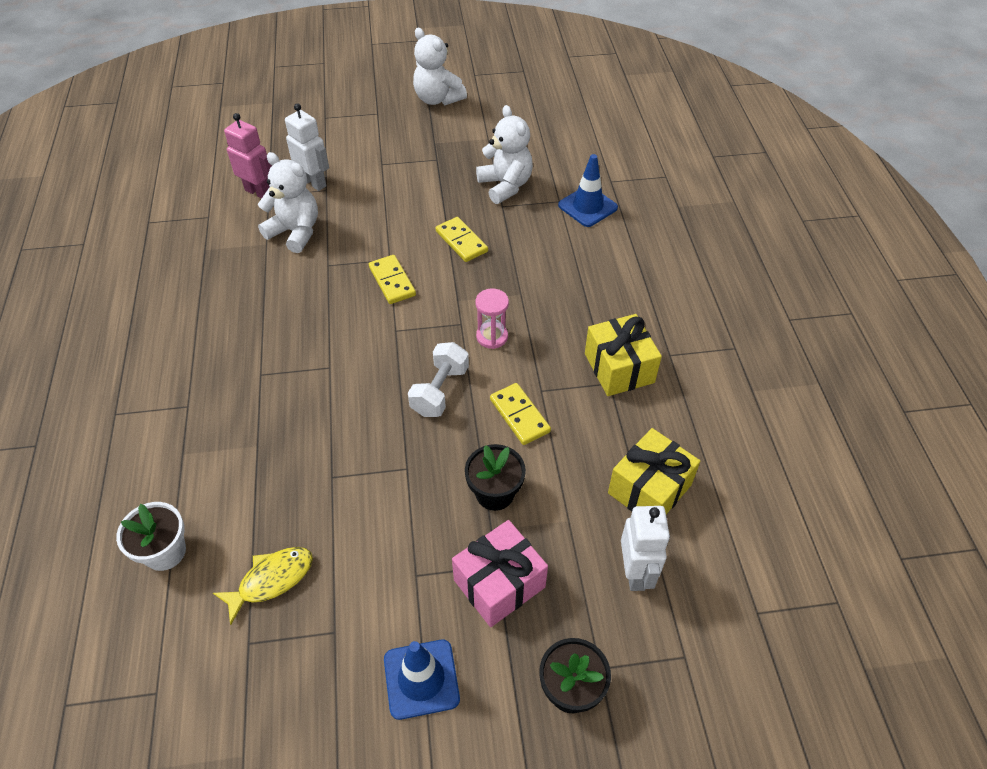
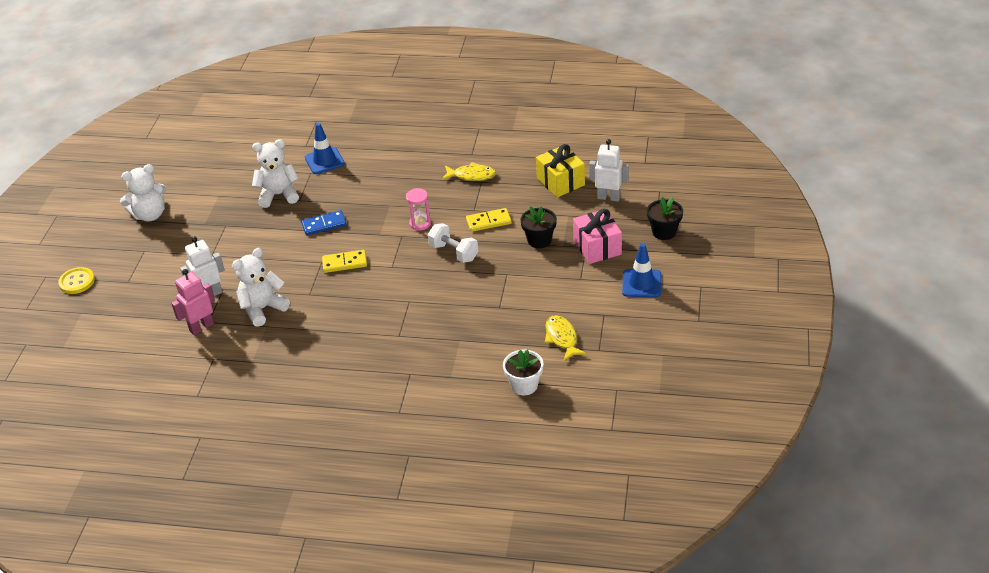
camera: 70 degrees left, 10 degrees down
yellow domino [436,217,488,262] -> blue domino [301,210,347,235]
yellow gift [585,314,662,396] -> yellow fish [442,162,496,181]
none -> yellow button [58,267,95,294]

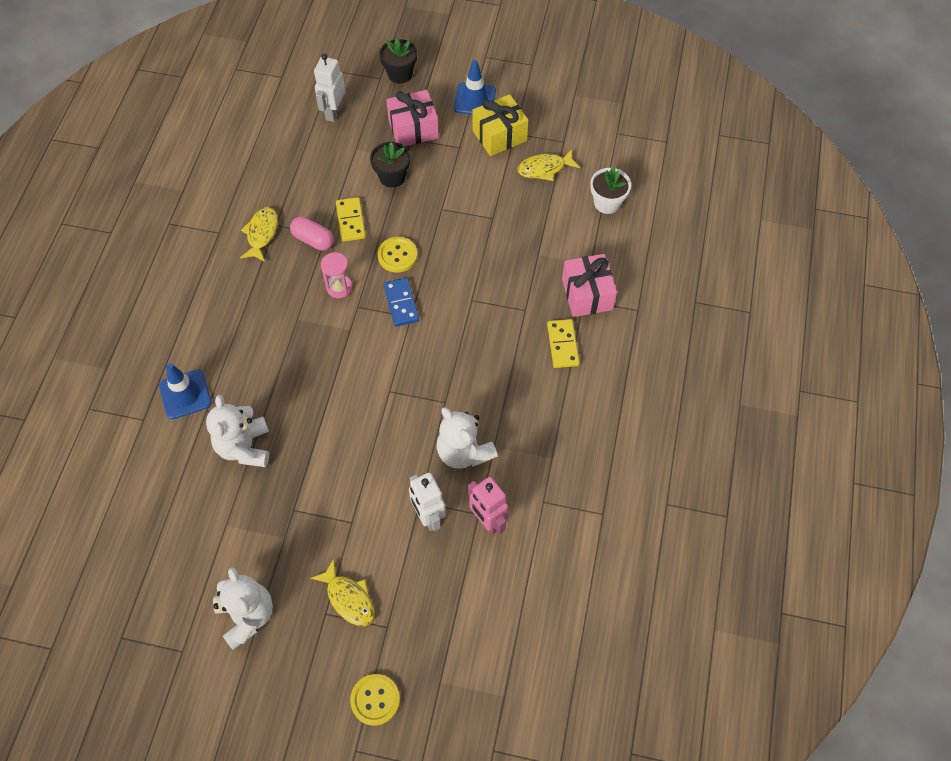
camera: 90 degrees left, 20 degrees up
blue domino [301,210,347,235] -> blue domino moved to [384,278,419,327]
yellow domino [322,250,367,273] -> yellow domino moved to [547,319,580,368]
white dumbbell [428,223,478,263] -> yellow button [377,237,418,273]
yellow gift [536,144,585,197] -> yellow gift moved to [472,94,529,156]
none -> pink capsule [290,216,334,251]
none -> yellow fish [310,559,375,626]
none -> pink gift [562,254,617,317]

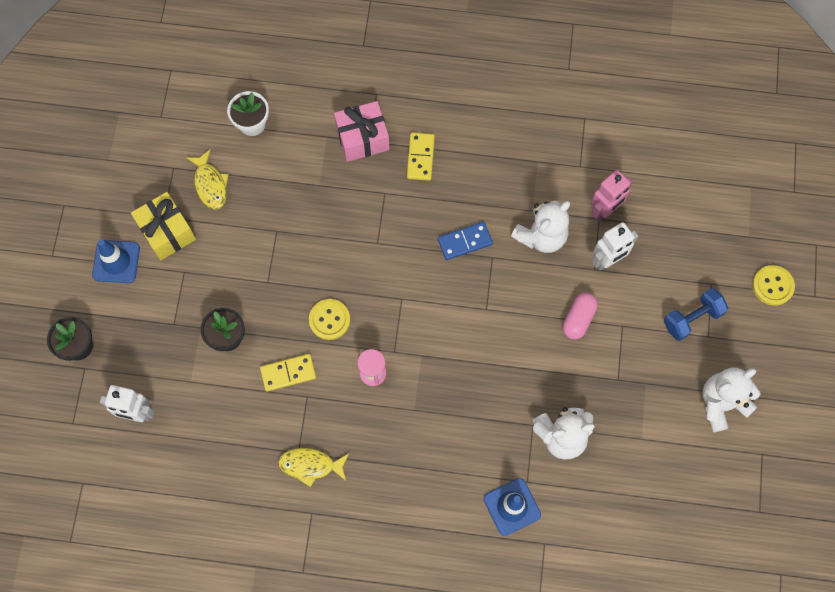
camera: 95 degrees left, 10 degrees up
pink capsule [290,216,334,251] -> pink capsule moved to [563,293,598,340]
yellow fish [310,559,375,626] -> blue dumbbell [664,288,728,341]
blue domino [384,278,419,327] -> blue domino moved to [438,222,493,260]
pink gift [386,90,439,146] -> none
yellow domino [547,319,580,368] -> yellow domino turned 75 degrees counterclockwise [407,132,435,181]

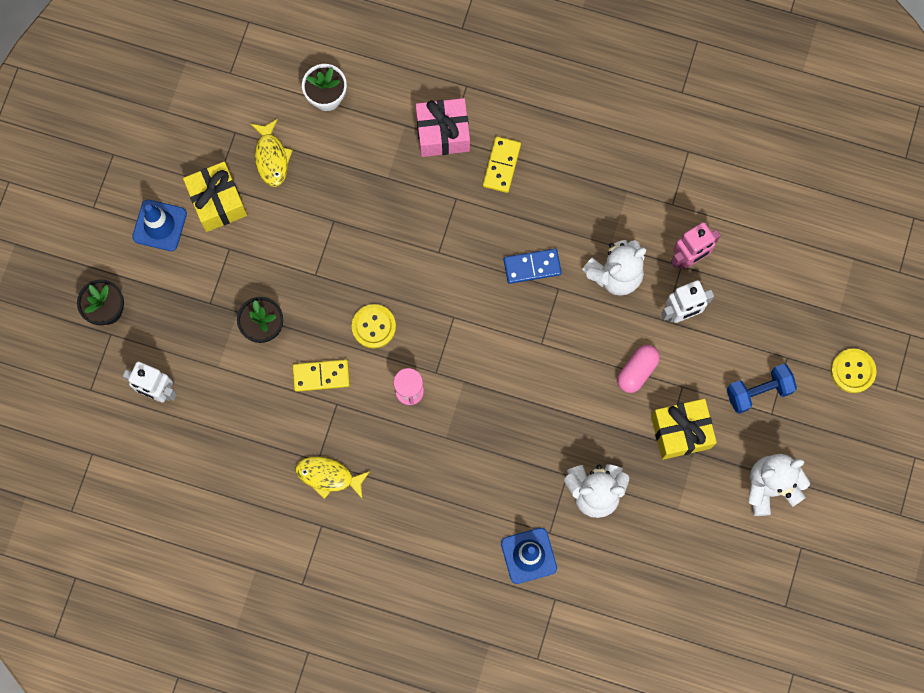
camera: 10 degrees right, 5 degrees up
none -> yellow gift [651,399,717,460]

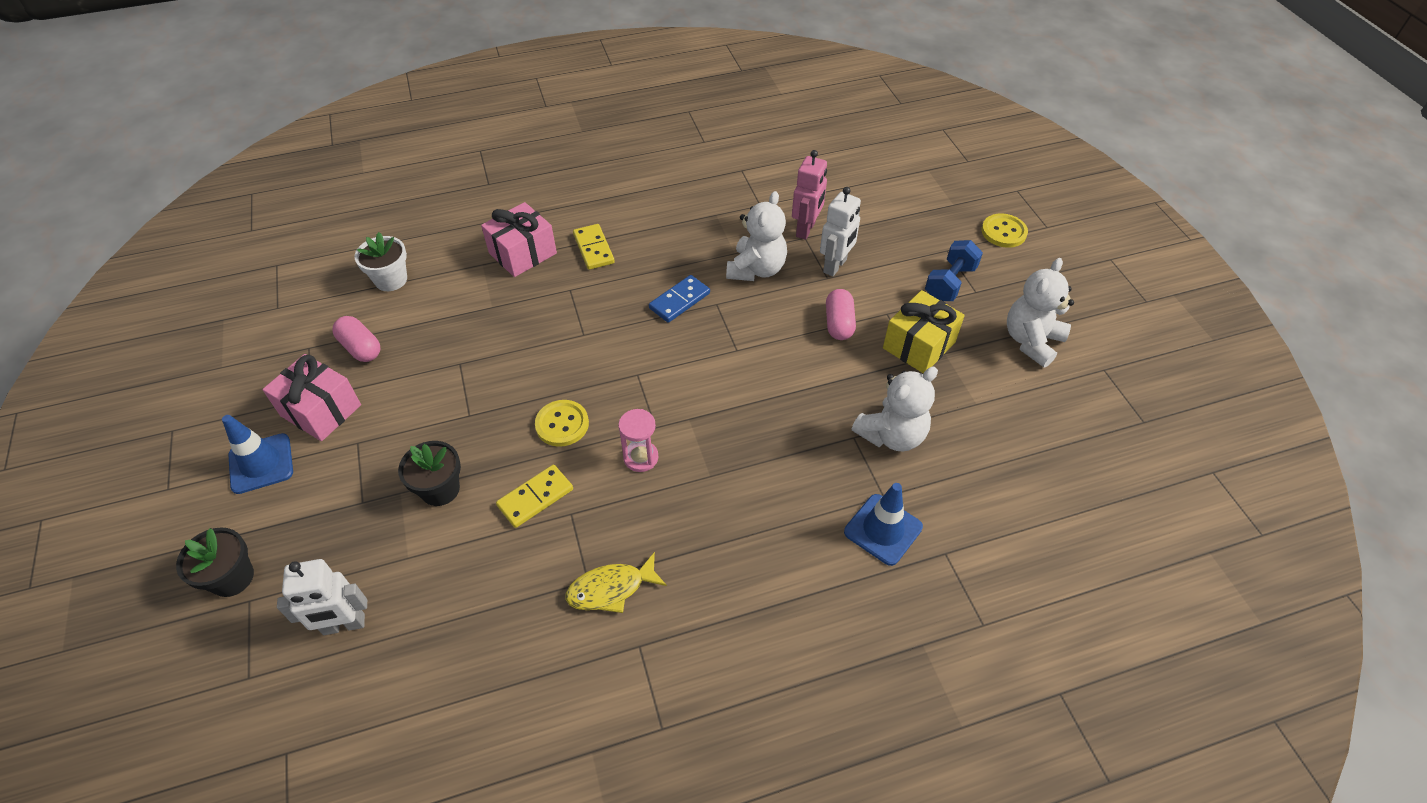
camera: 35 degrees left, 25 degrees down
yellow gift [183,162,247,232] -> pink gift [262,354,361,441]
yellow fish [251,119,293,187] -> pink capsule [333,316,380,362]

